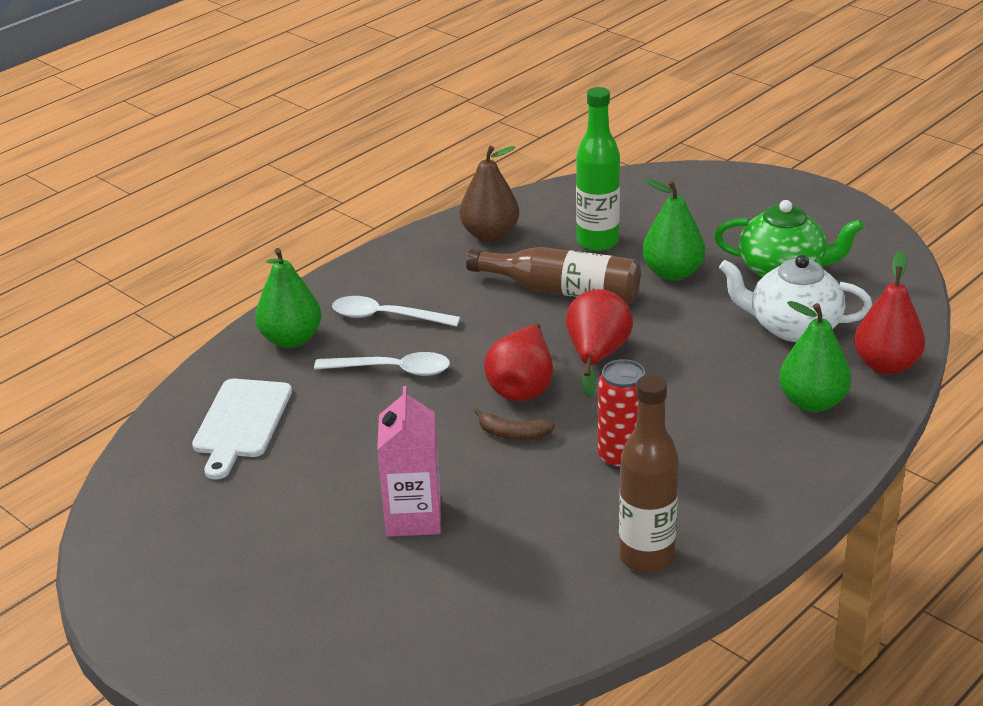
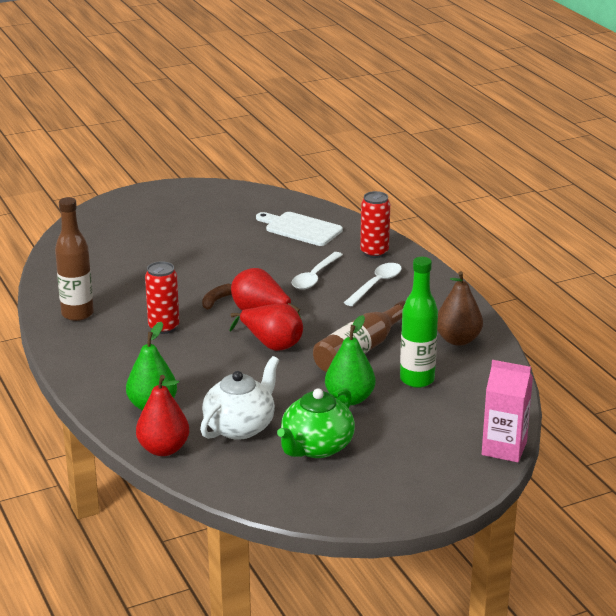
camera: 110 degrees right, 5 degrees down
green pear [255,248,322,348] -> red can [360,191,390,258]
pink carton [377,386,441,537] -> pink carton moved to [482,360,533,462]

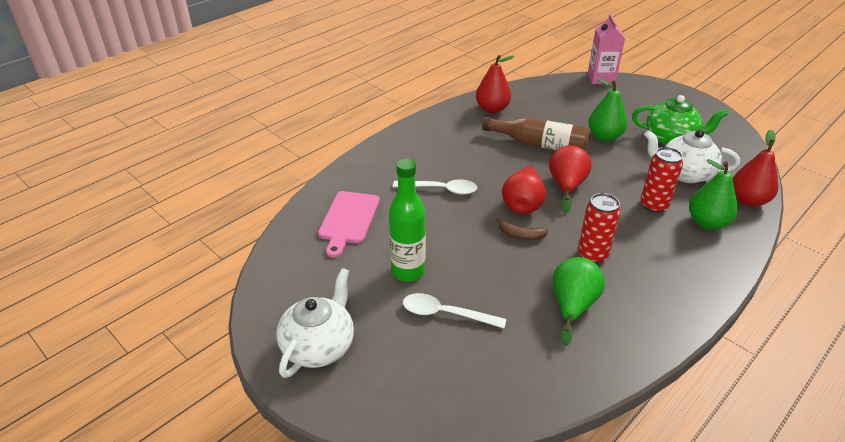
camera: 110 degrees left, 10 degrees up
brown bottle [55,197,94,321] -> none
white cutting board [256,212,343,246] -> pink cutting board [318,191,380,258]
white spoon [344,263,402,306] -> white spoon moved to [403,293,506,328]
red can [360,191,390,258] -> red can moved to [641,147,683,213]
green bottle [400,257,438,388] -> green bottle moved to [389,159,426,282]
brown pear [437,271,483,346] -> red pear [476,55,514,113]
none -> white teapot [276,268,354,378]
none -> green pear [553,257,605,346]

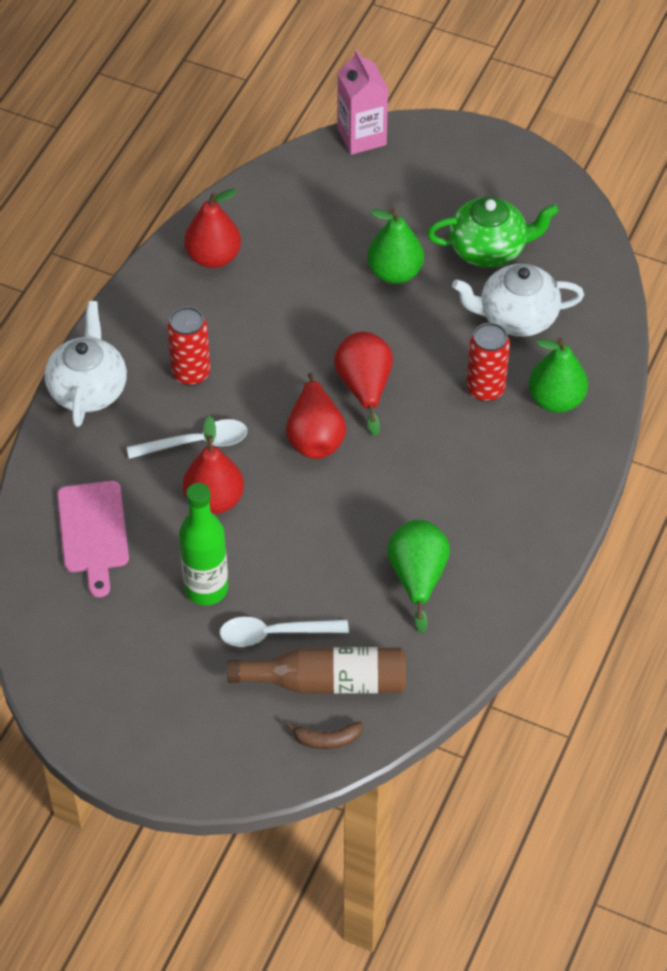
camera: 20 degrees left, 15 degrees up
white teapot [276,268,354,378] -> white teapot moved to [45,301,127,427]
brown bottle [482,117,590,151] -> brown bottle moved to [227,647,406,694]
brown banana [496,218,548,240] -> brown banana moved to [286,721,363,749]
red can [578,193,621,264] -> red can moved to [167,307,210,386]
red pear [733,130,779,207] -> red pear moved to [183,416,244,514]

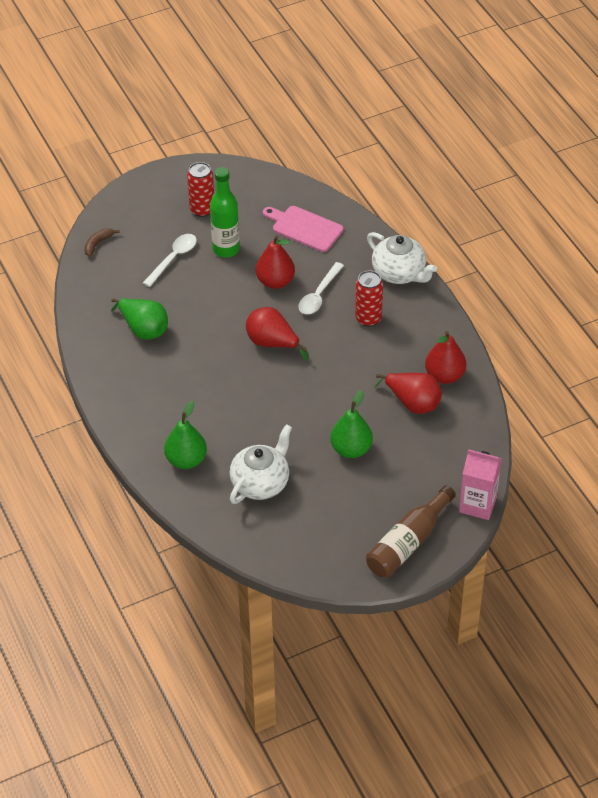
camera: 130 degrees right, 5 degrees down
brown bottle [227,647,406,694] -> brown bottle moved to [366,485,456,578]
red pear [334,332,393,436] -> red pear moved to [375,373,442,414]
green teapot [427,197,559,268] -> none
red can [466,323,510,402] -> red can moved to [187,162,214,217]

